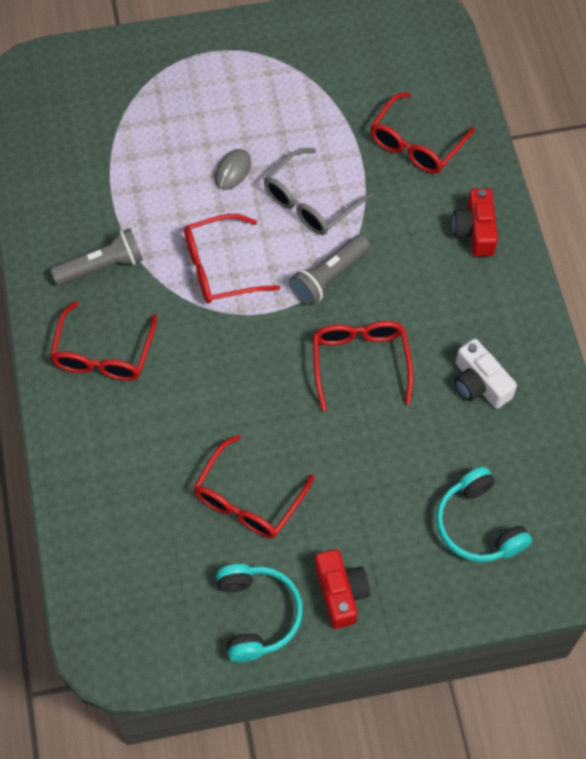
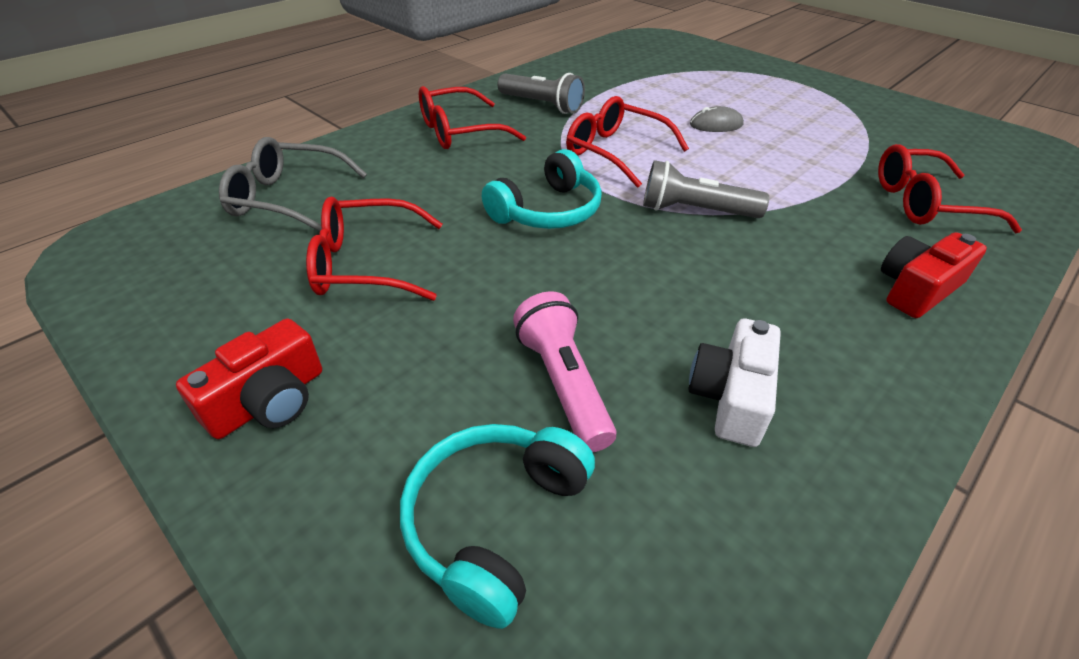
camera: 55 degrees right, 20 degrees down
turquoise headphones [216,564,303,662] -> turquoise headphones moved to [482,149,602,229]
grey glasses [264,148,373,235] -> grey glasses moved to [219,137,367,232]
red glasses [313,321,413,411] -> none
none -> pink flashlight [513,291,617,452]

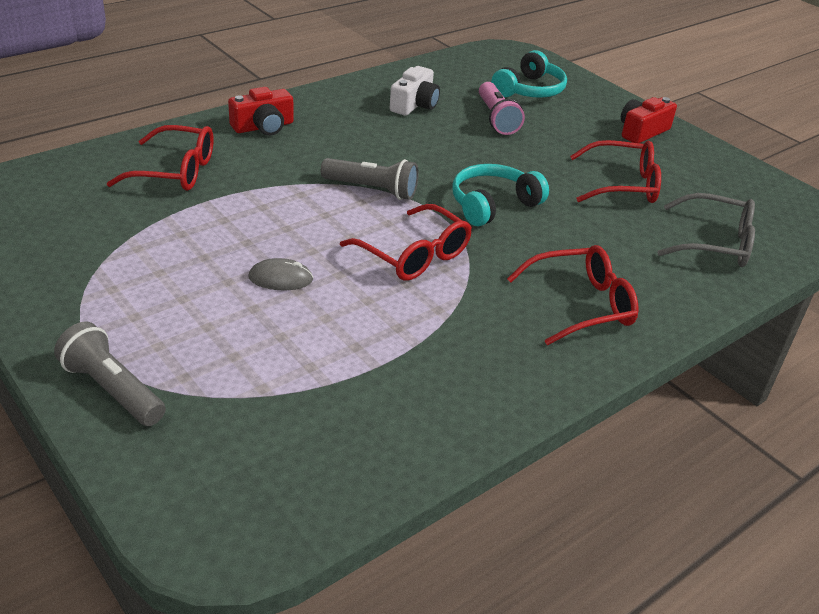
camera: 175 degrees left, 5 degrees down
grey flashlight [497,73,585,114] -> grey flashlight moved to [54,322,166,426]

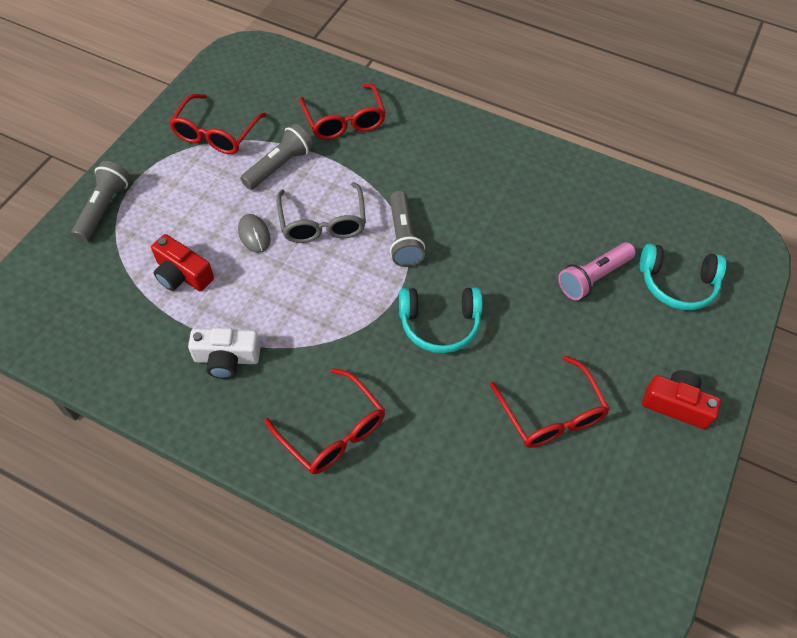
camera: 65 degrees right, 20 degrees up
red camera [228,87,294,136] -> red camera moved to [151,234,214,291]
red glasses [340,204,472,281] -> red glasses moved to [169,94,267,154]
white camera [390,66,440,116] -> white camera moved to [188,328,261,379]
turquoise headphones [452,164,549,226] -> turquoise headphones turned 150 degrees clockwise [399,287,483,353]
grey glasses [657,193,755,267] -> grey glasses moved to [276,182,366,243]
none -> grey flashlight [240,124,313,190]

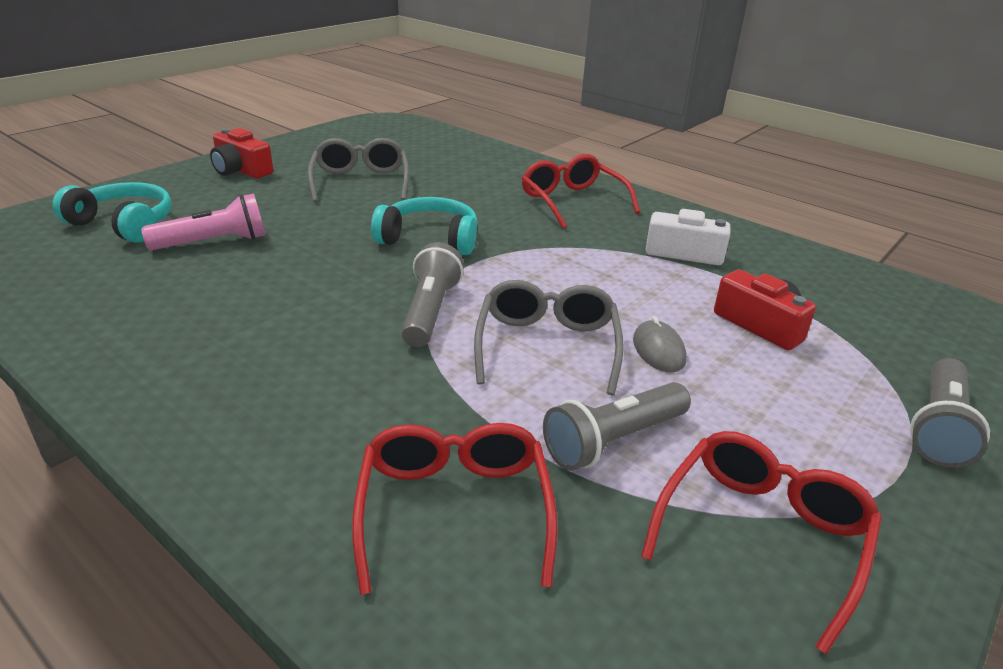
camera: 165 degrees left, 25 degrees down
red glasses [490,356,610,448] -> grey glasses [308,138,409,202]

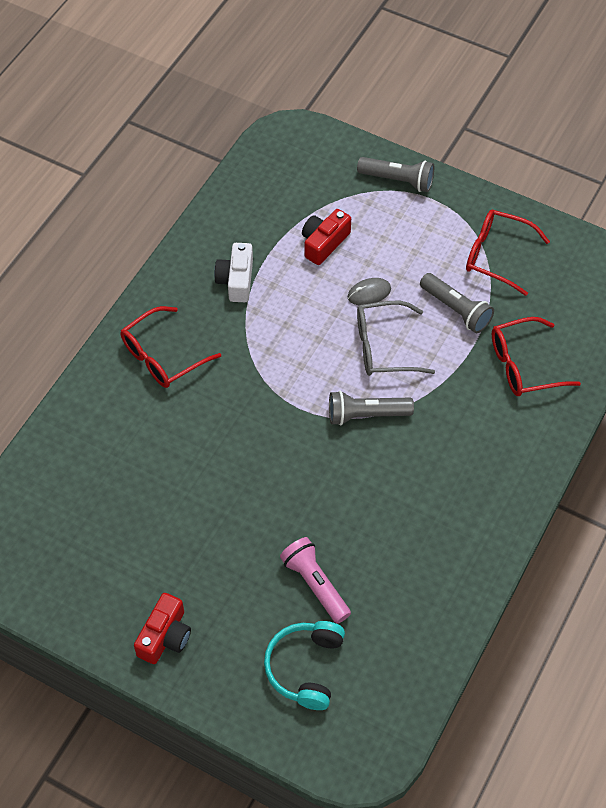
camera: 100 degrees left, 25 degrees up
grey glasses [308,138,409,202] -> none
turquoise headphones [371,197,478,255] -> none

